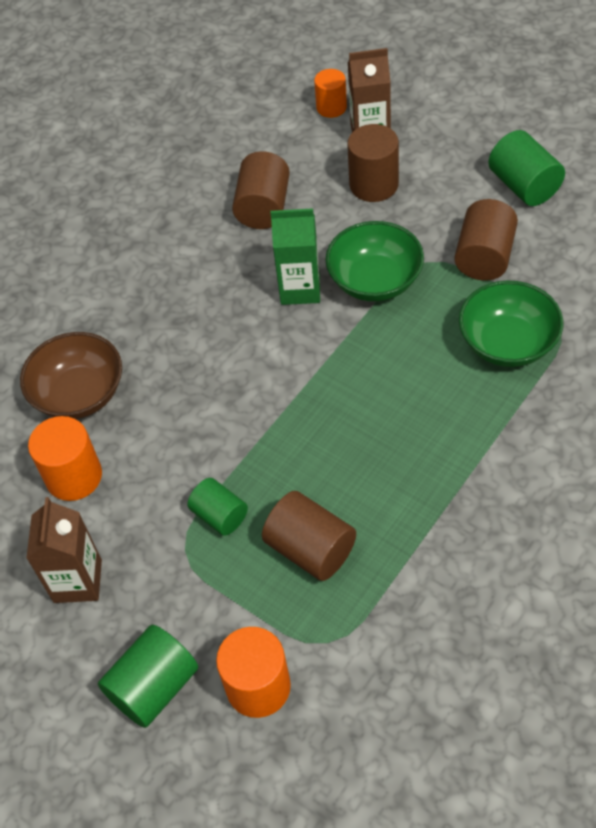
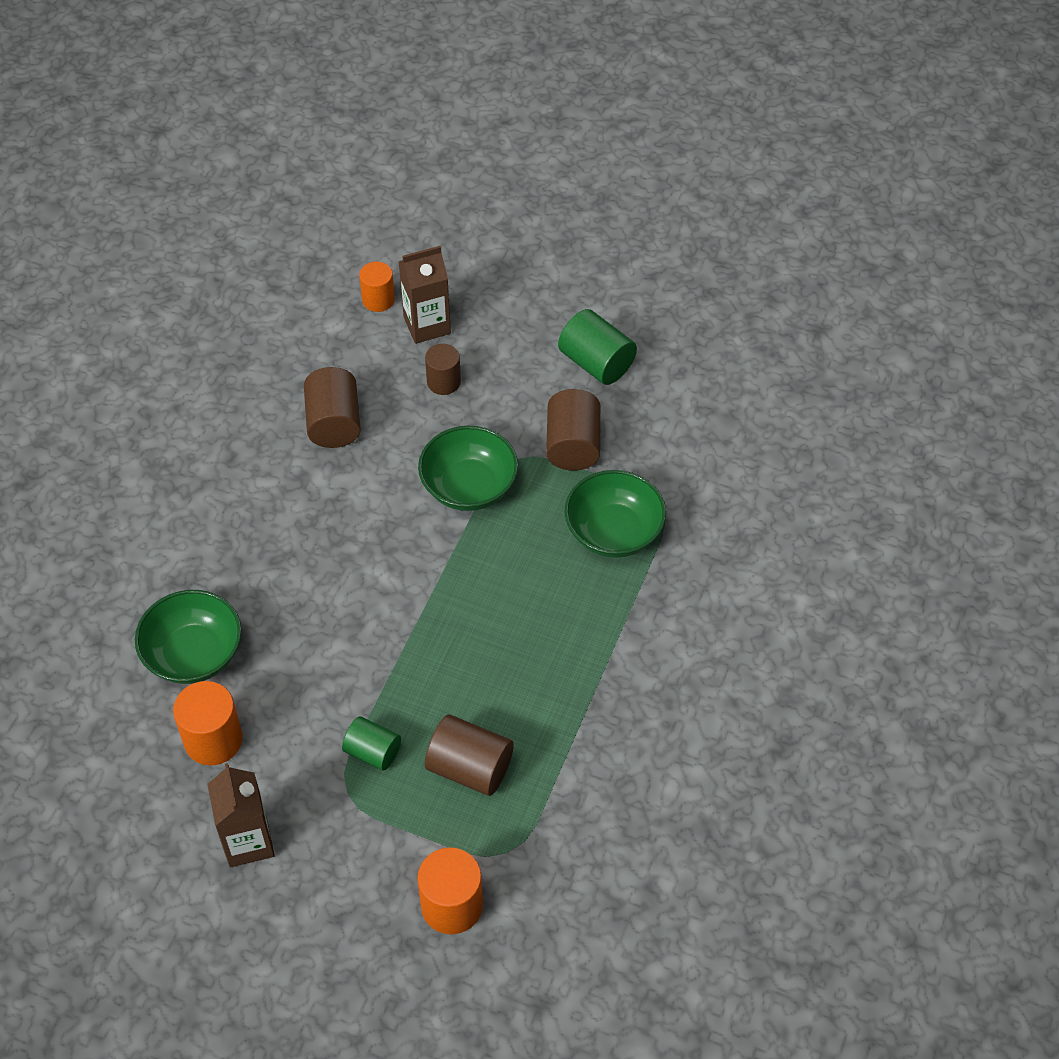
camera: 20 degrees left, 0 degrees up
brown bowl [20,332,122,419] -> green bowl [135,590,242,684]
green cylinder [98,625,198,728] -> none
green carton [270,208,320,305] -> none
brown cylinder [347,124,399,202] -> brown cylinder [425,344,461,395], size x0.66

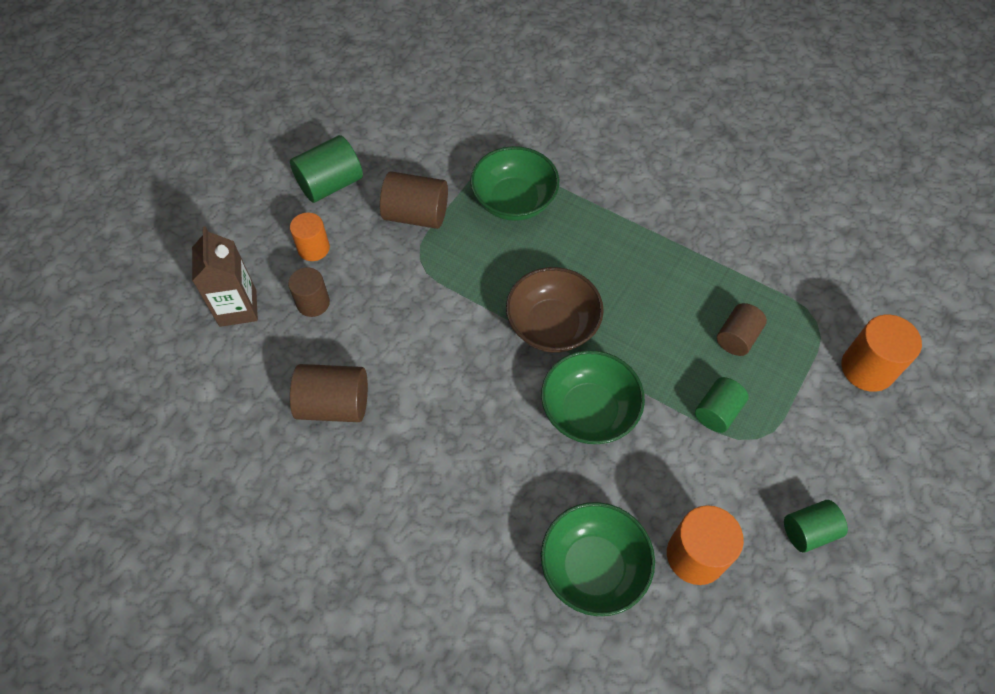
camera: 80 degrees left, 5 degrees up
brown carton [207,763,275,867] -> green cylinder [784,500,848,553]
orange cylinder [359,262,395,312] -> orange cylinder moved to [290,213,330,261]
green bowl [418,426,518,511] -> green bowl moved to [541,350,645,444]
brown cylinder [425,714,514,796] -> brown cylinder [717,303,767,356], size x0.66
none -> brown bowl [506,267,604,353]

